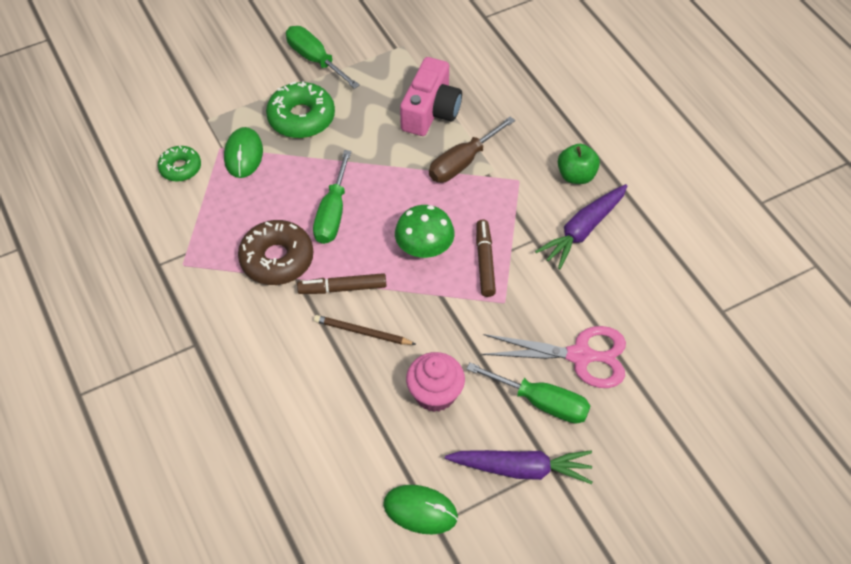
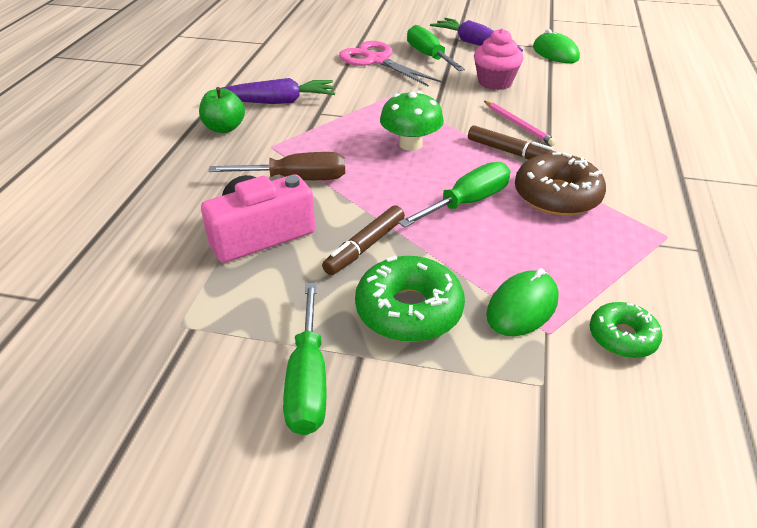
camera: 140 degrees left, 15 degrees down
brown pencil [314,315,416,345] -> pink pencil [484,101,556,146]
brown marker [476,219,496,297] -> brown marker moved to [322,205,405,275]

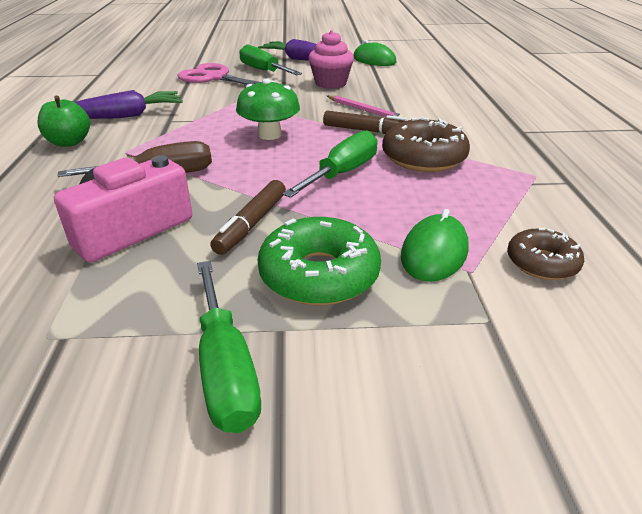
camera: 15 degrees left, 5 degrees down
green donut [590,302,662,358] -> brown donut [507,228,584,280]

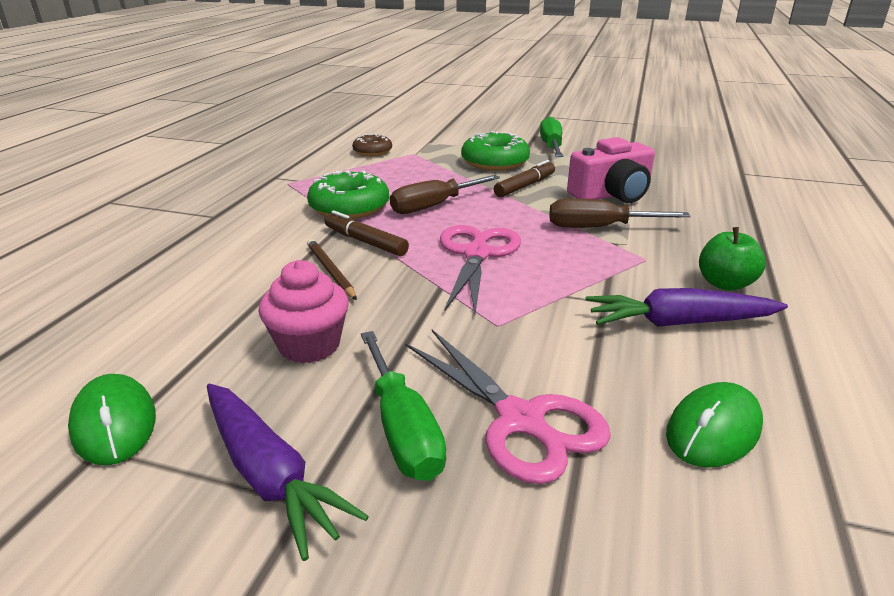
camera: 160 degrees left, 5 degrees down
green mushroom [236,78,300,140] -> pink scissors [440,225,521,314]
green screwdriver [282,130,378,198] -> brown screwdriver [390,175,500,214]
pink pencil [327,95,405,117] -> brown pencil [307,239,357,300]
brown donut [382,117,470,172] -> green donut [307,170,389,219]
green mouse [401,209,469,282] -> green mouse moved to [666,382,763,468]

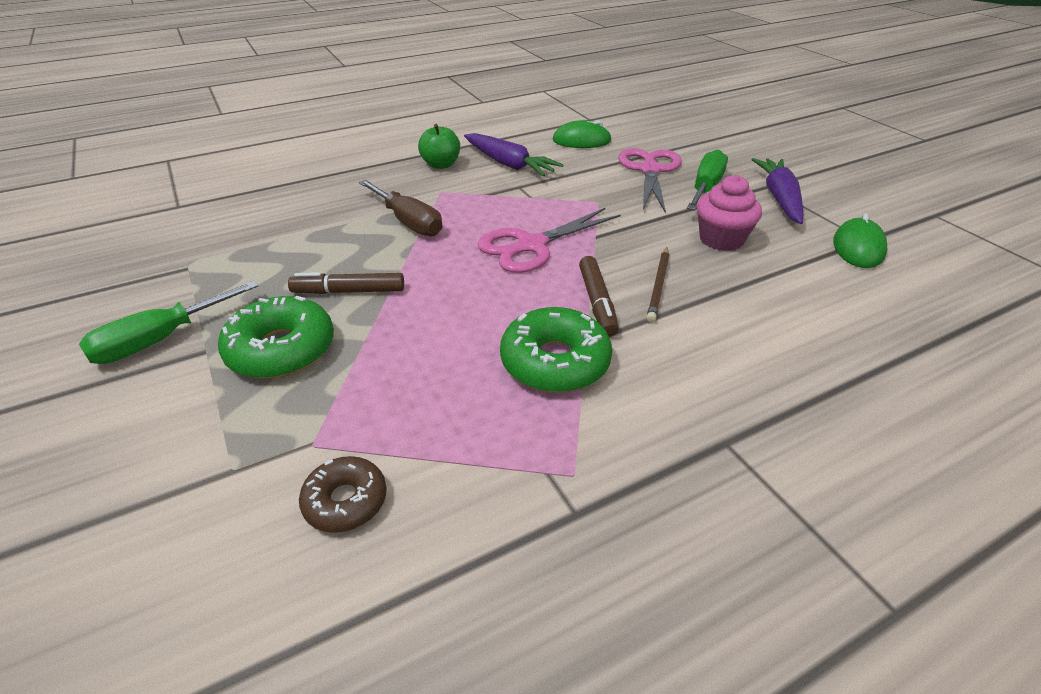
camera: 135 degrees left, 10 degrees up
brown screwdriver [390,175,500,214] -> none
pink camera [567,137,655,203] -> none

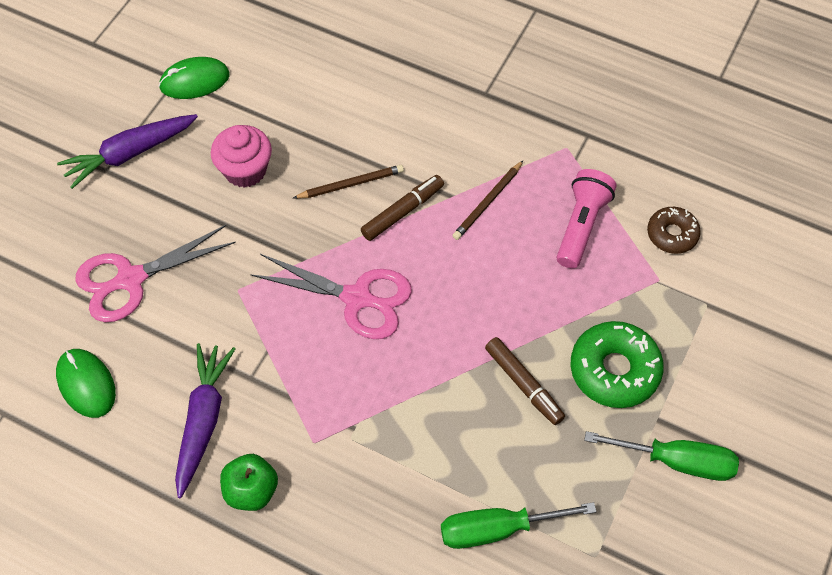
camera: 125 degrees left, 20 degrees up
brown screwdriver [359,180,442,236] -> none
green donut [500,307,612,392] -> brown pencil [452,161,523,240]
green screwdriver [687,149,728,210] -> green screwdriver moved to [441,502,597,549]
none -> pink flashlight [557,169,617,268]

